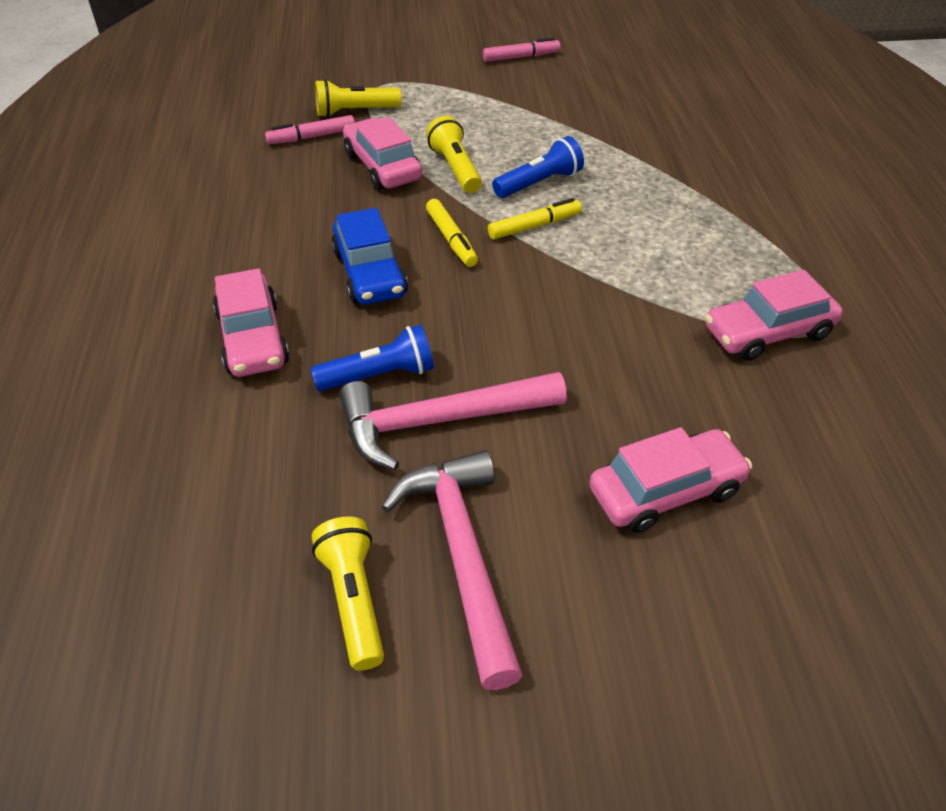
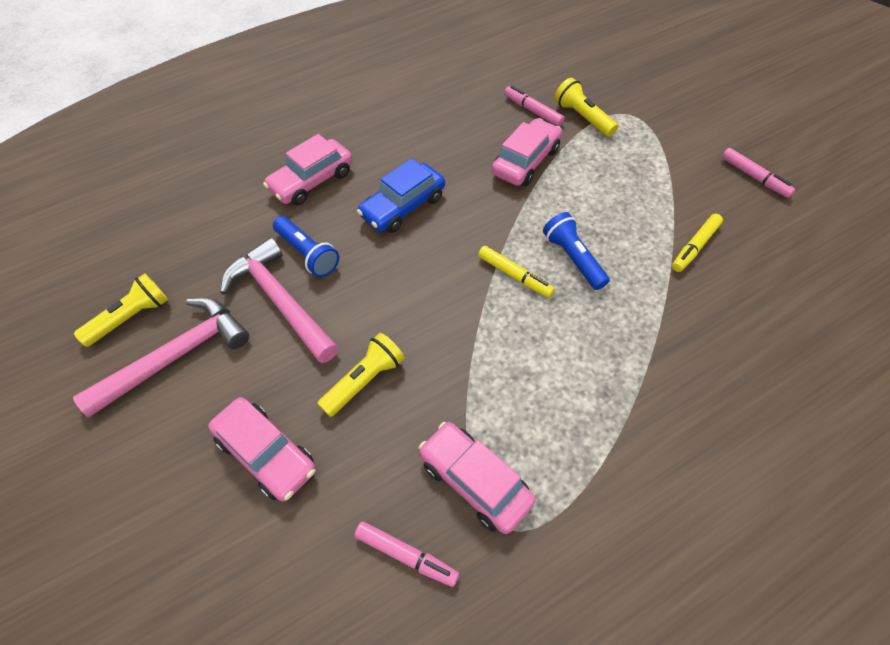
camera: 65 degrees right, 10 degrees up
yellow flashlight [426,116,482,193] -> yellow flashlight moved to [317,333,404,417]
yellow marker [426,199,478,267] -> yellow marker moved to [672,214,723,272]
blue flashlight [492,136,584,198] -> blue flashlight turned 150 degrees counterclockwise [543,212,610,290]
none -> pink marker [354,521,459,587]

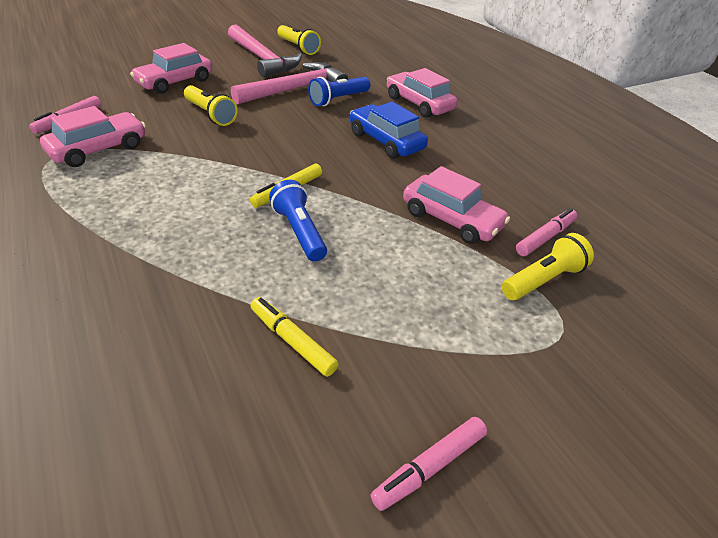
camera: 90 degrees right, 15 degrees down
blue flashlight [543,212,610,290] -> blue flashlight turned 90 degrees counterclockwise [269,180,327,262]

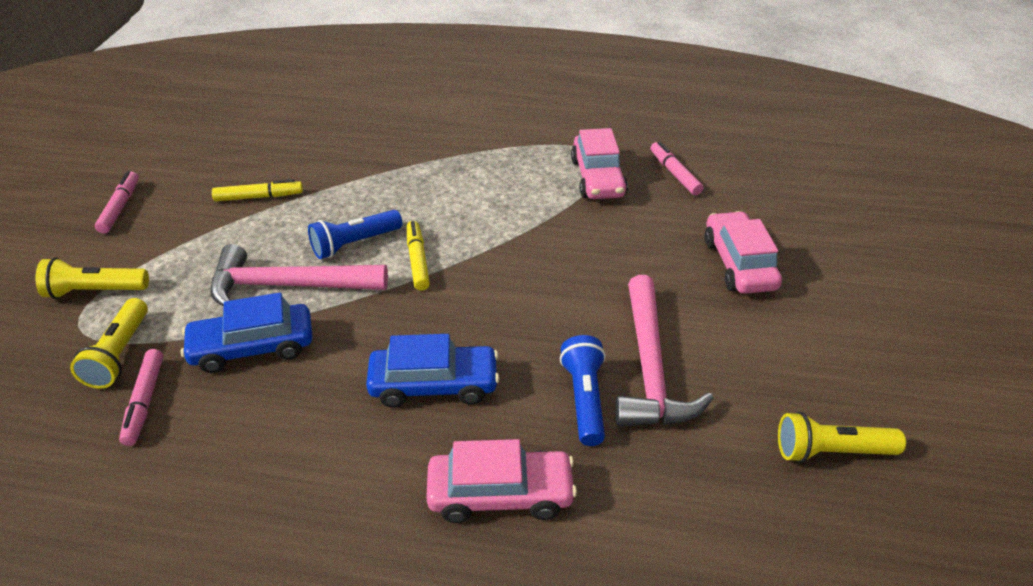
camera: 130 degrees right, 0 degrees up
yellow flashlight [184,85,238,126] -> yellow flashlight moved to [36,257,149,299]
pink hammer [228,25,302,77] -> pink hammer moved to [210,244,388,307]
blue flashlight [269,180,327,262] -> blue flashlight turned 135 degrees clockwise [308,210,402,259]
pink car [403,166,510,244] -> blue car [181,293,313,373]

